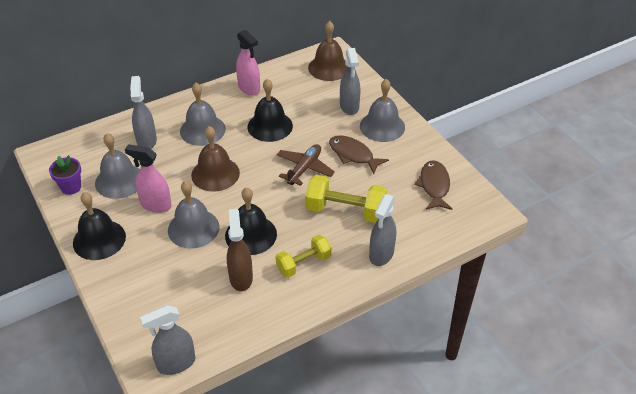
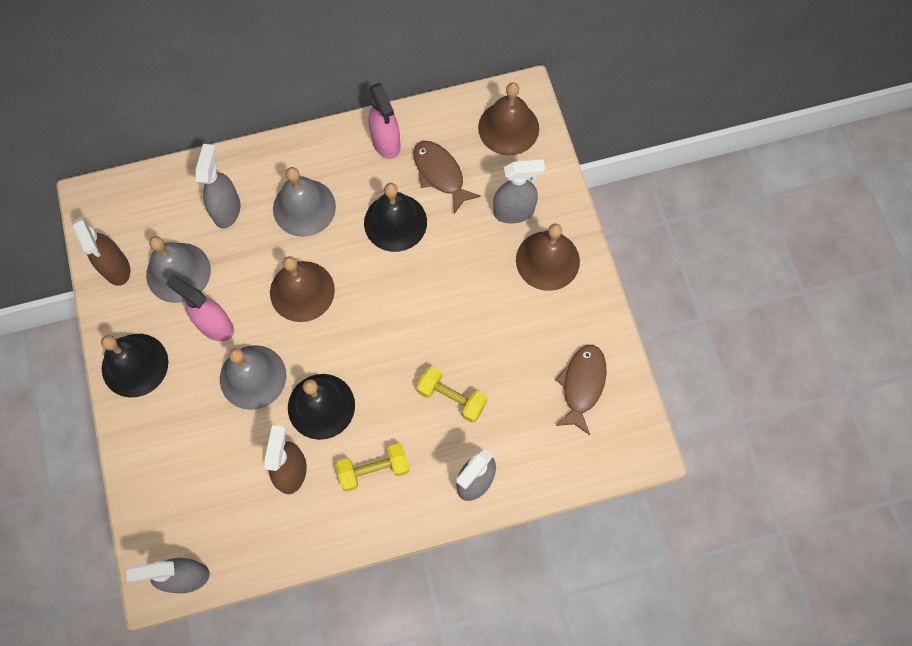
camera: 15 degrees right, 25 degrees up
purple flower pot [49,155,81,195] -> brown spray bottle [72,216,130,286]
brown plane [276,144,335,186] -> none
yellow dumbbell [305,175,387,223] -> yellow dumbbell [417,366,487,423], size x0.65
brown fish [329,135,389,174] -> brown fish moved to [414,141,481,214]
grey spray bottle [340,48,360,115] -> grey spray bottle turned 105 degrees counterclockwise [493,159,545,224]
grey bell [360,79,405,142] -> brown bell [516,223,580,291]

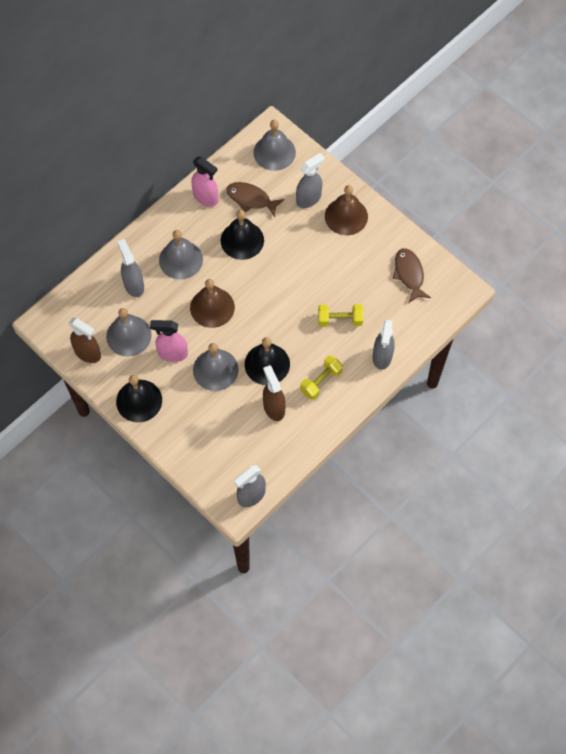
camera: 30 degrees left, 5 degrees down
brown bell [478,82,539,155] -> grey bell [253,120,296,171]

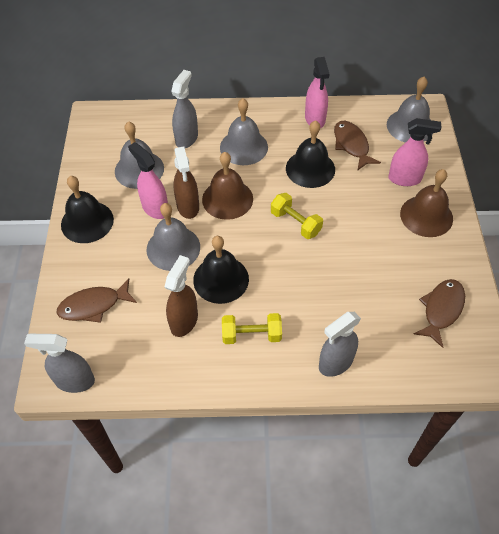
camera: 45 degrees right, 10 degrees down
brown spray bottle [69,318,101,363] -> brown spray bottle moved to [173,147,199,219]
grey spray bottle [296,153,324,208] -> pink spray bottle [388,118,442,186]
yellow dumbbell [318,304,363,326] -> yellow dumbbell moved to [271,193,323,239]
none -> brown fish [57,278,137,323]

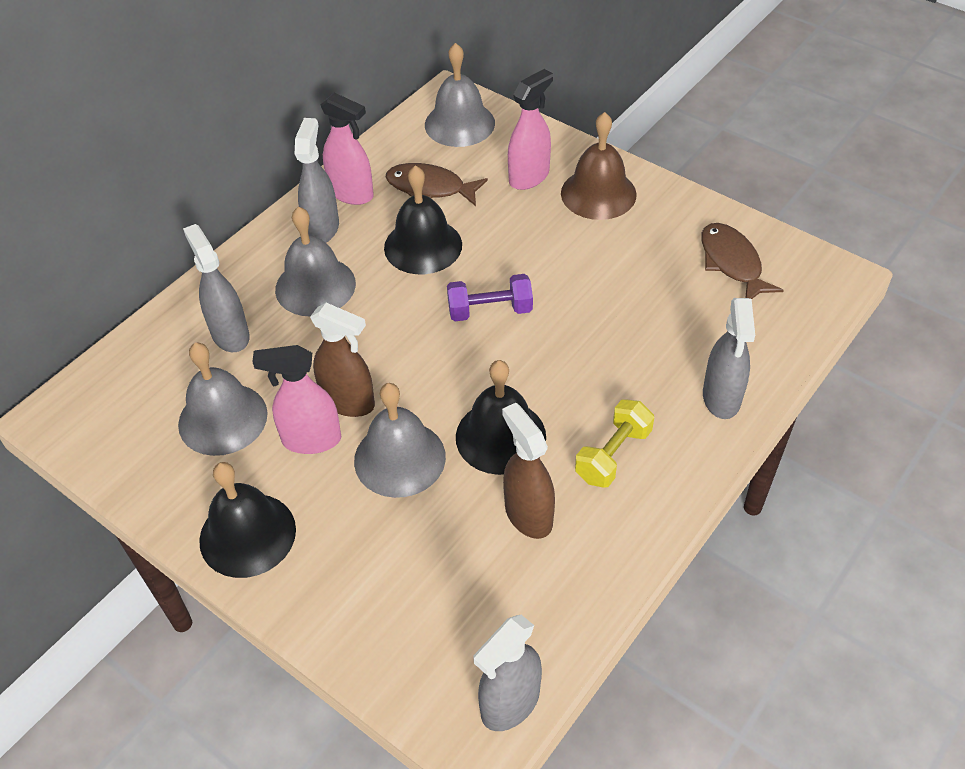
camera: 50 degrees left, 5 degrees down
brown fish [57,278,137,323] -> none
brown bell [202,152,253,220] -> none
yellow dumbbell [271,193,323,239] -> purple dumbbell [447,274,533,321]
none -> grey spray bottle [295,118,339,243]

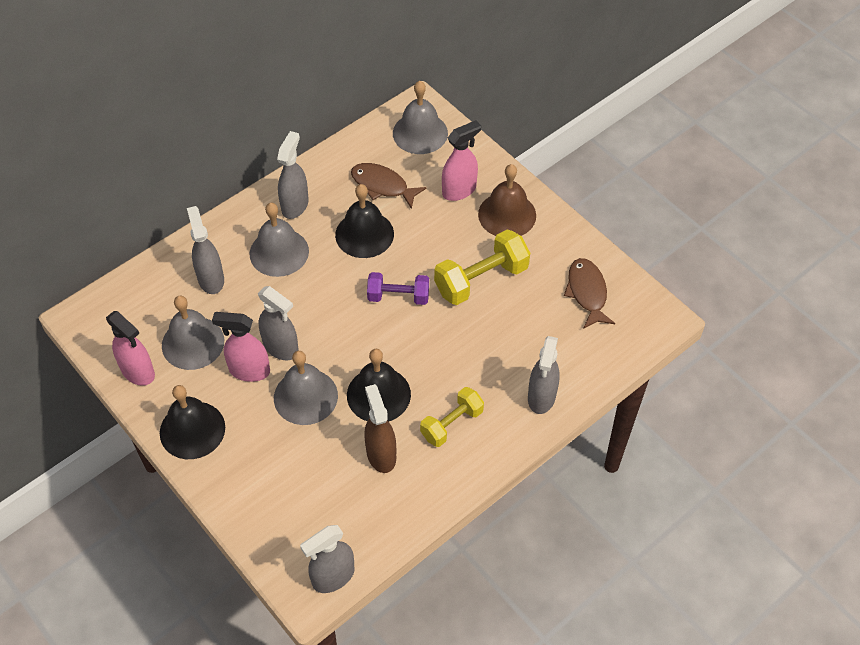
camera: 10 degrees right, 5 degrees up
brown spray bottle [310,303,375,417] -> grey spray bottle [258,286,299,360]
pink spray bottle [320,93,374,205] -> pink spray bottle moved to [106,311,155,386]
none -> yellow dumbbell [434,229,530,305]

